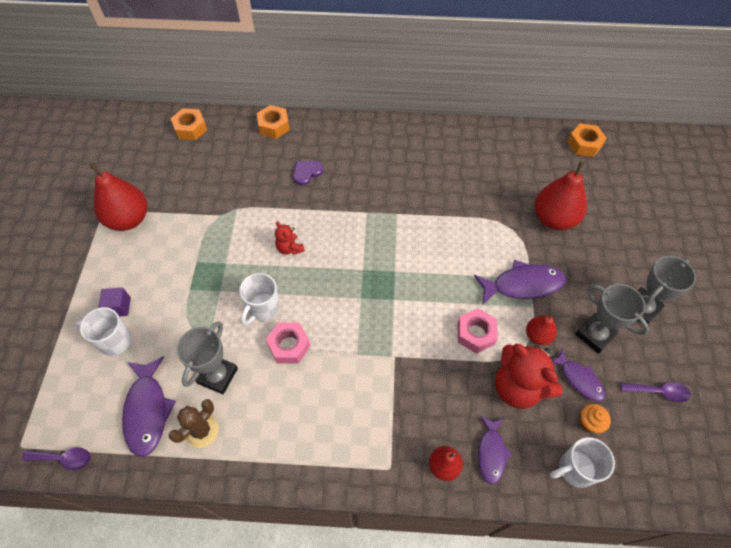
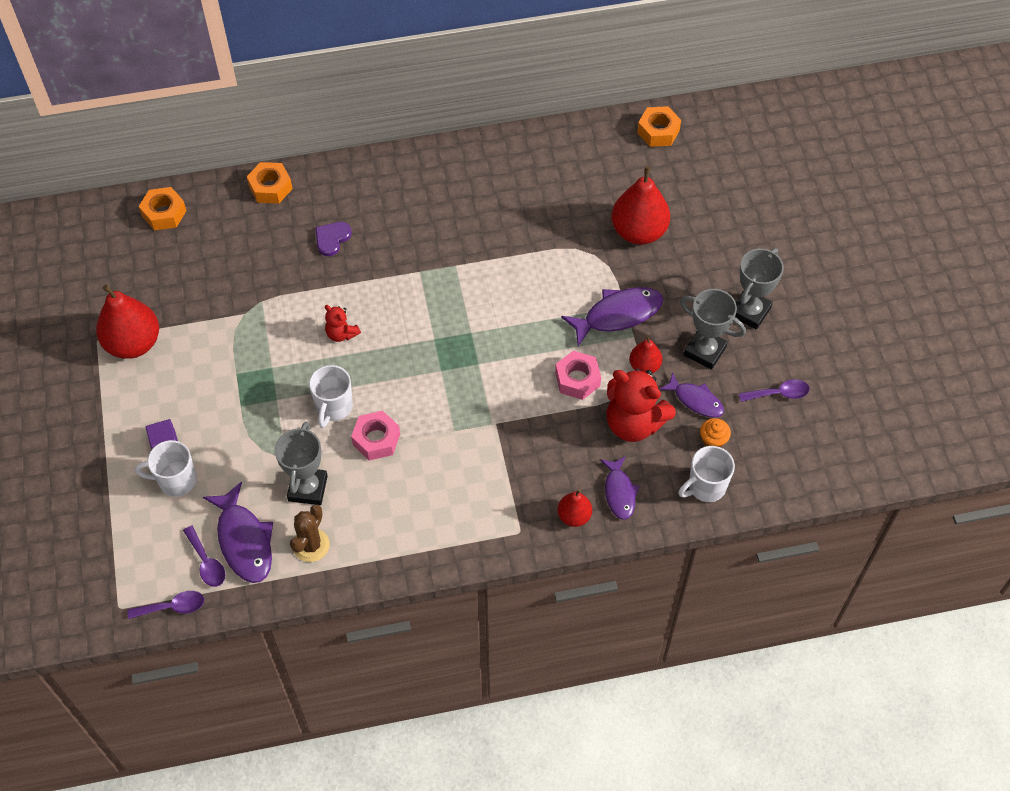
camera: 15 degrees left, 0 degrees up
none -> purple spoon [183,526,225,587]

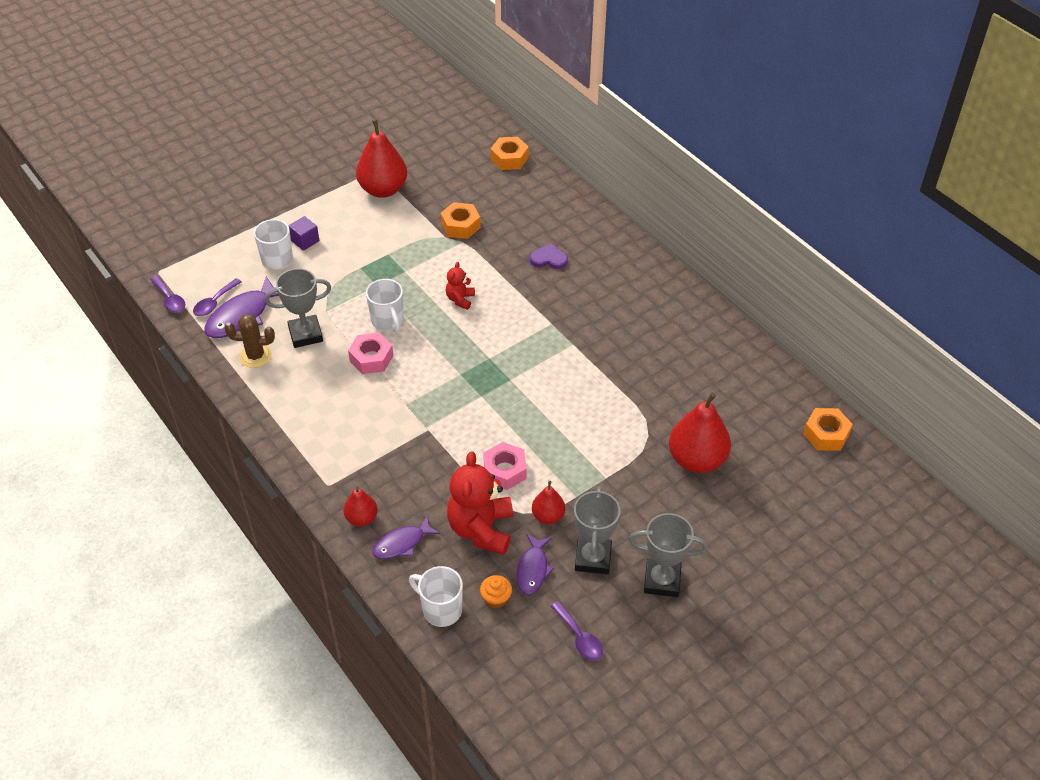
camera: 65 degrees right, 10 degrees down
orange nut [247,162,293,204] -> orange nut moved to [441,202,481,239]
white mug [309,365,353,428] -> white mug turned 105 degrees counterclockwise [366,279,404,332]
purple fish [561,287,663,346] -> none

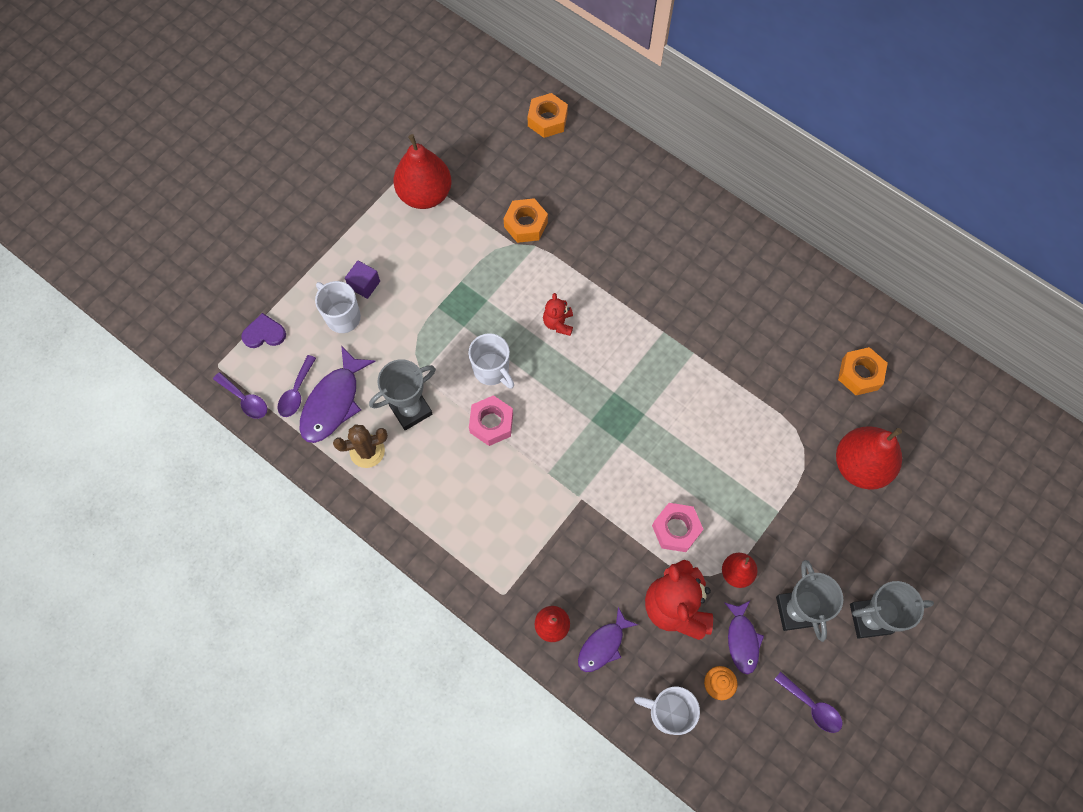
camera: 15 degrees left, 20 degrees up
purple heart [530,243,568,269] -> purple heart moved to [241,313,286,348]
orange nut [803,408,853,451] -> orange nut moved to [838,347,888,395]

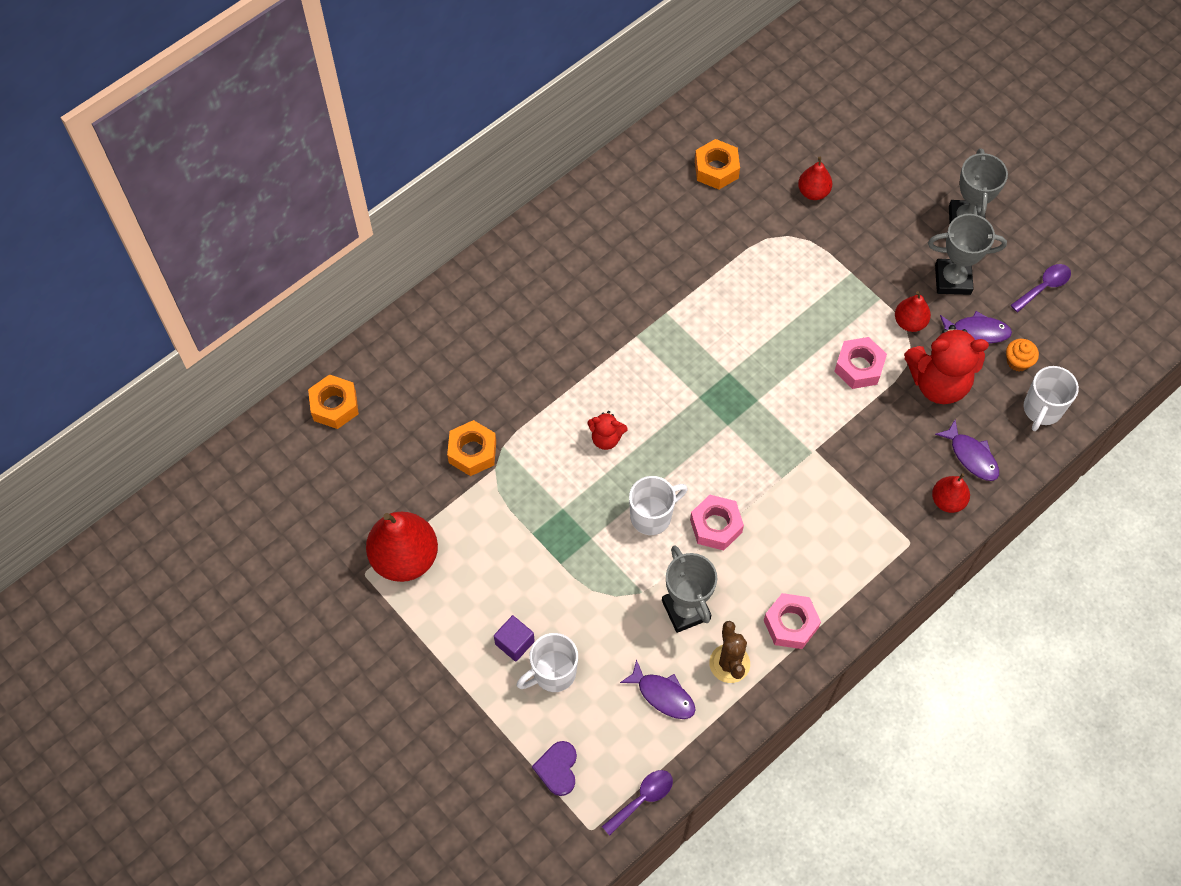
camera: 80 degrees left, 5 degrees down
purple spoon [278,355,316,417] -> none
purple fish [299,346,376,443] -> purple fish [620,659,696,719], size x0.63
red pear [836,426,902,490] -> red pear [798,157,832,200], size x0.53
none -> pink nut [764,593,821,649]

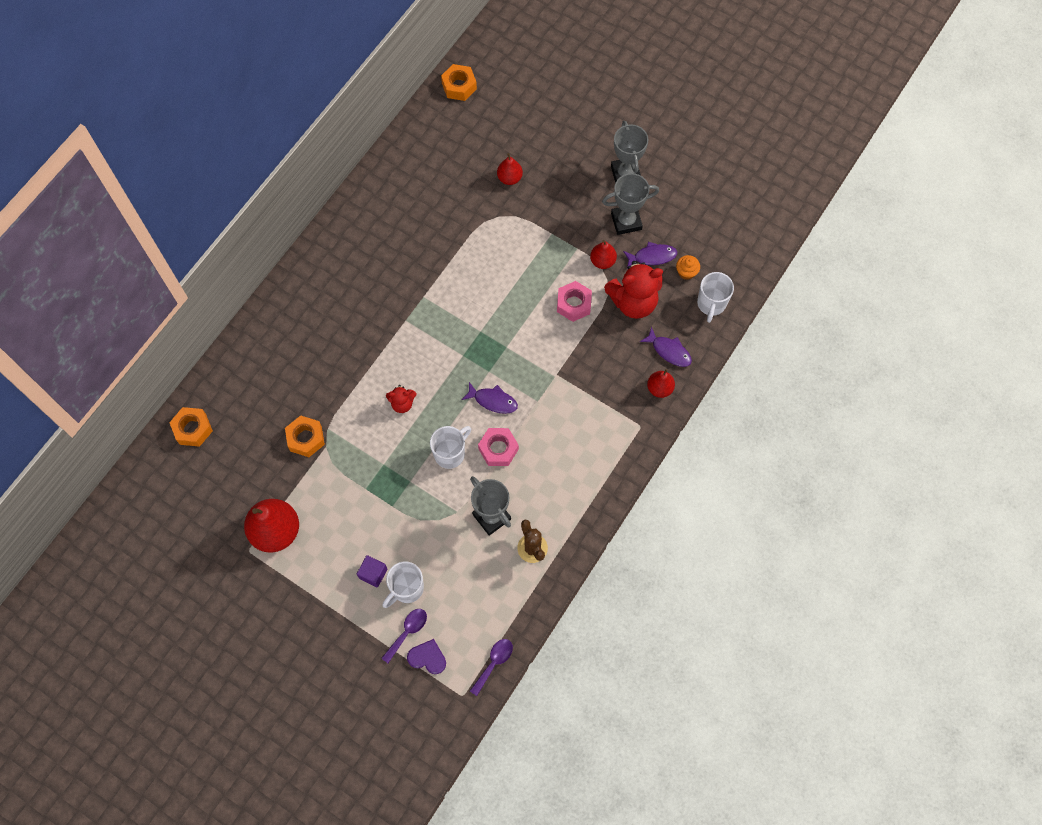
camera: 15 degrees left, 5 degrees up
purple heart [532,741,577,796] -> purple heart turned 120 degrees clockwise [407,639,446,674]
purple fish [620,659,696,719] -> purple fish moved to [462,382,518,414]
orange nut [695,139,740,190] -> orange nut moved to [441,64,477,101]
pink nut [764,593,821,649] -> none
purple spoon [1011,264,1071,312] -> purple spoon moved to [382,609,427,663]

